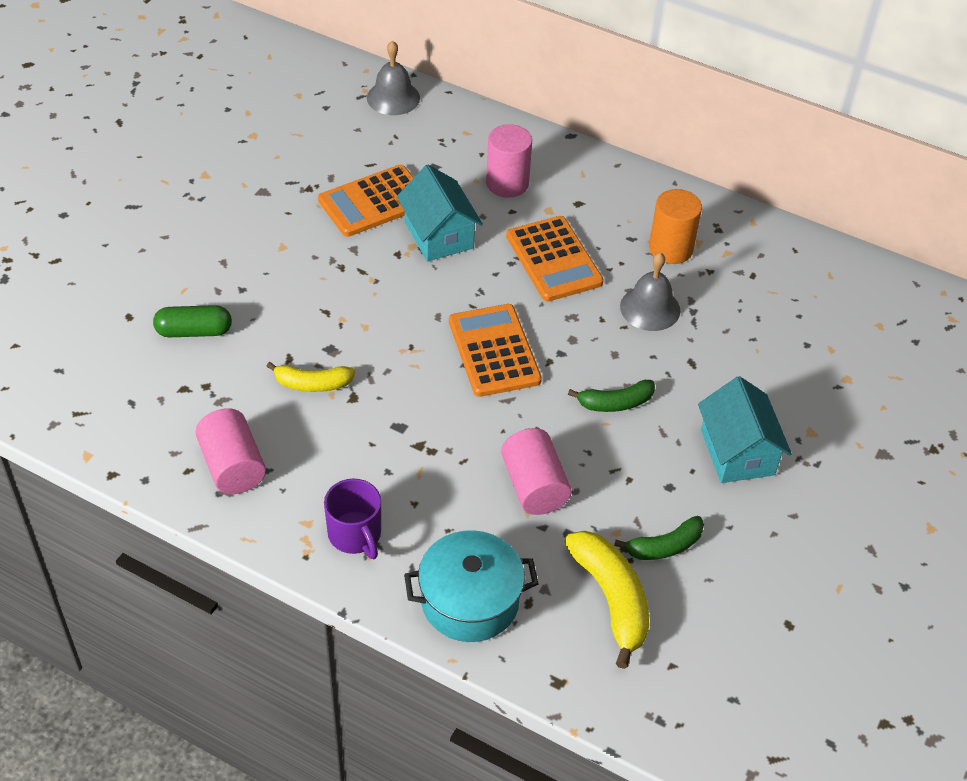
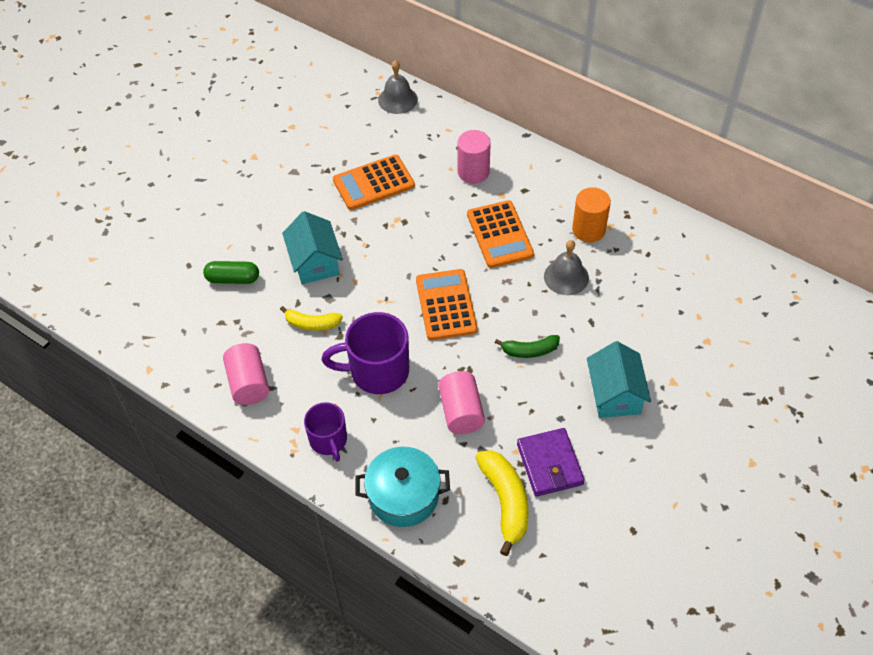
camera: 10 degrees right, 5 degrees up
turquoise house [397,165,483,261] -> turquoise house moved to [282,211,343,284]
green banana [614,516,704,560] -> purple wallet [517,428,585,496]
none -> purple mug [322,312,409,394]

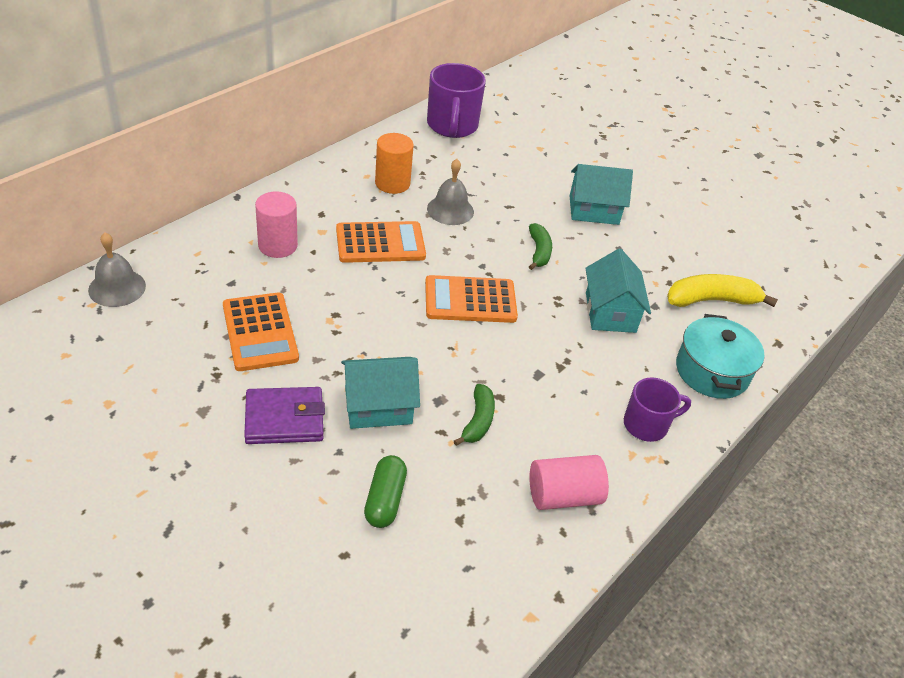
camera: 90 degrees left, 10 degrees down
yellow banana [280,306,343,331] -> green banana [454,384,495,446]
purple mug [322,312,409,394] -> purple mug moved to [427,63,486,138]
pink cylinder [438,371,485,434] -> turquoise house [585,249,651,333]
purple wallet [517,428,585,496] -> purple wallet moved to [244,387,325,444]

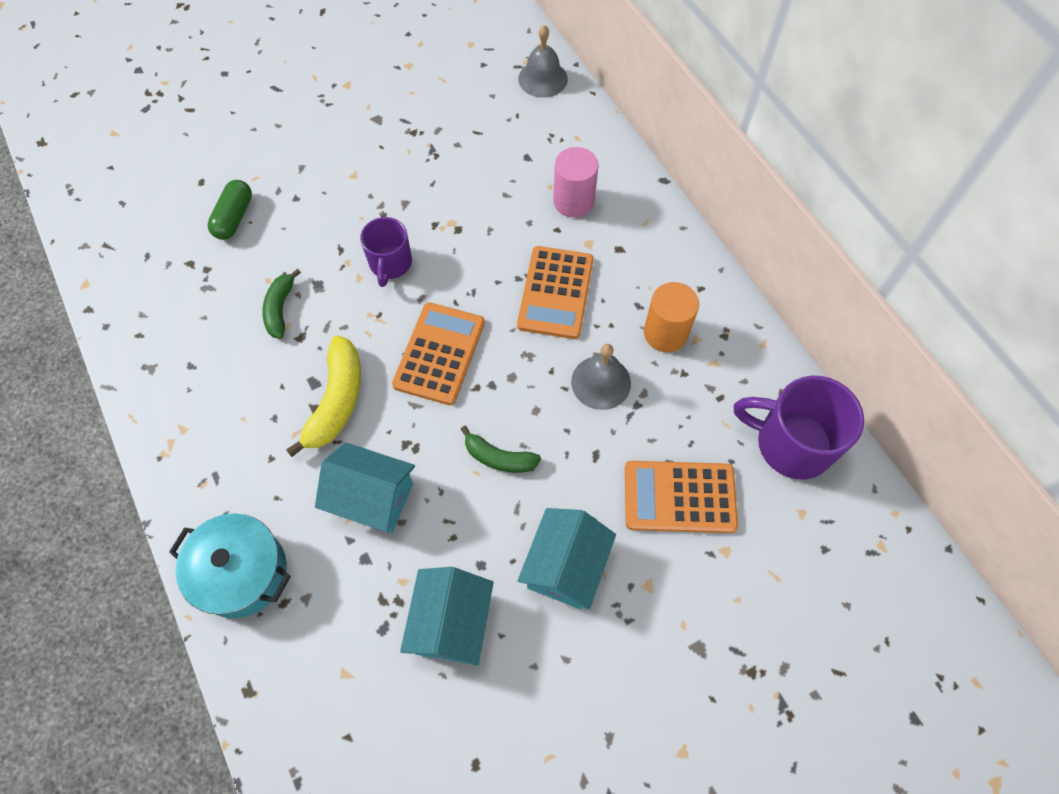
camera: 115 degrees right, 20 degrees up
orange calculator [223,292,299,371] -> orange calculator moved to [625,461,738,533]
purple wallet [244,387,325,444] -> none
turquoise house [341,357,420,429] -> turquoise house moved to [400,567,494,666]
green capsule [364,455,407,528] -> green capsule turned 75 degrees clockwise [208,180,252,240]
green banana [454,384,495,446] -> green banana turned 60 degrees clockwise [262,269,301,339]
pink cylinder [529,455,609,510] -> none
purple mug [624,378,691,442] -> purple mug moved to [360,217,412,287]
yellow banana [667,274,778,307] -> yellow banana moved to [286,336,361,457]

